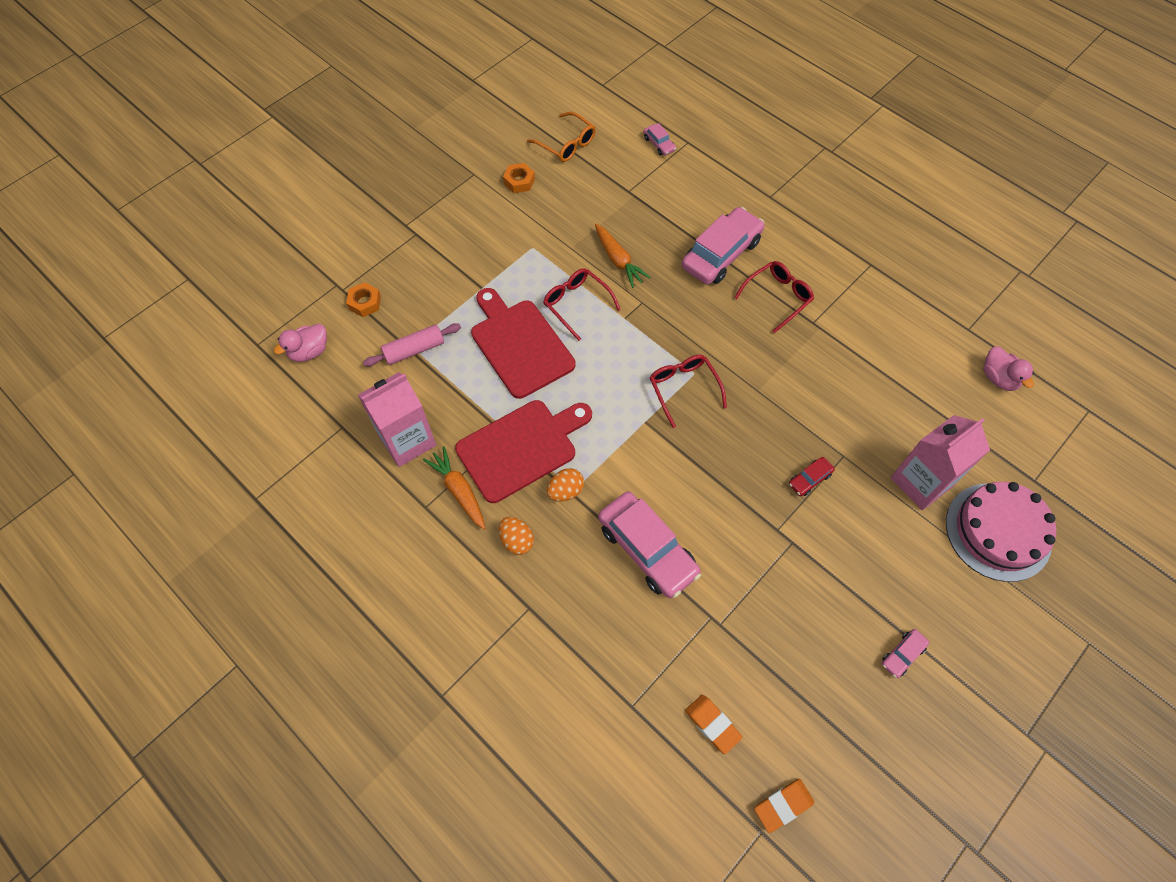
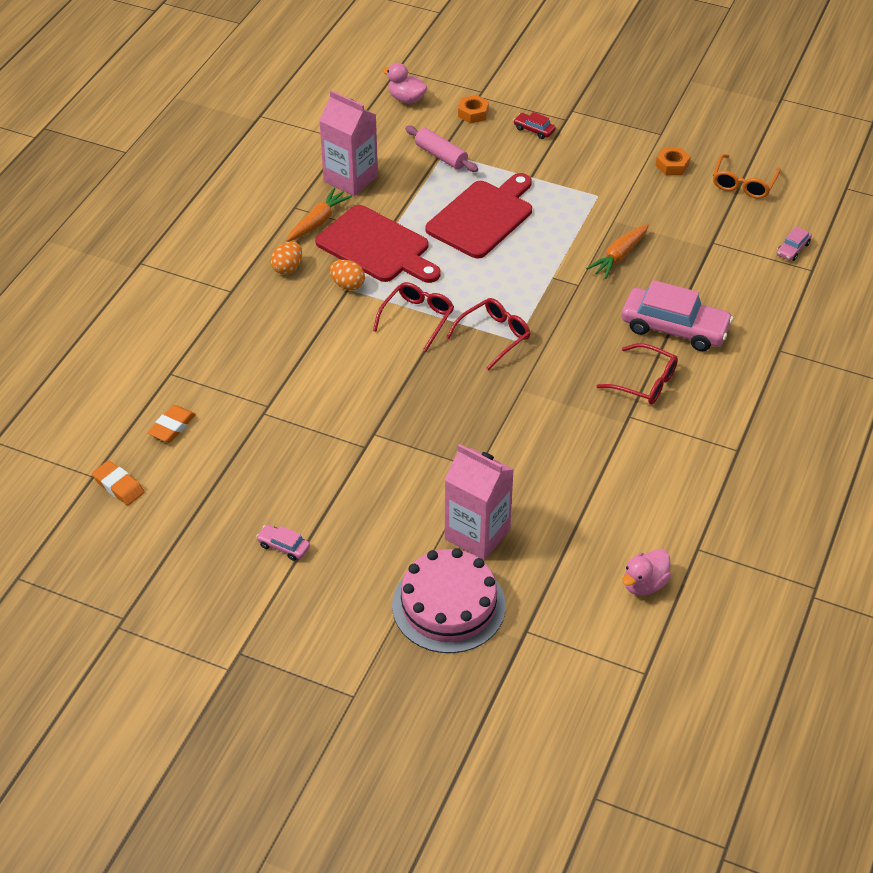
camera: 70 degrees right, 15 degrees down
red glasses [543,268,621,341] -> red glasses moved to [373,282,454,351]
pink car [598,491,701,598] -> none
red car [789,457,835,496] -> red car moved to [513,112,556,139]

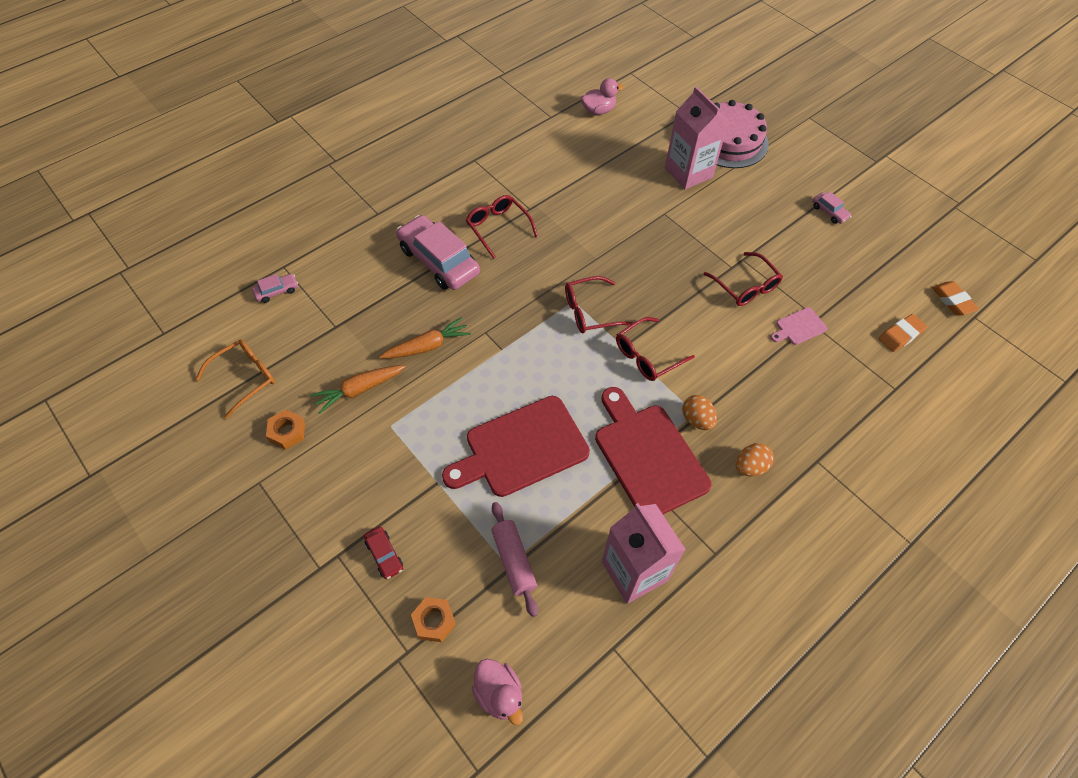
camera: 155 degrees left, 10 degrees up
orange carrot [286,188,352,242] -> orange carrot moved to [310,365,406,414]
none -> red glasses [704,252,783,306]
none -> pink cutting board [771,307,828,345]

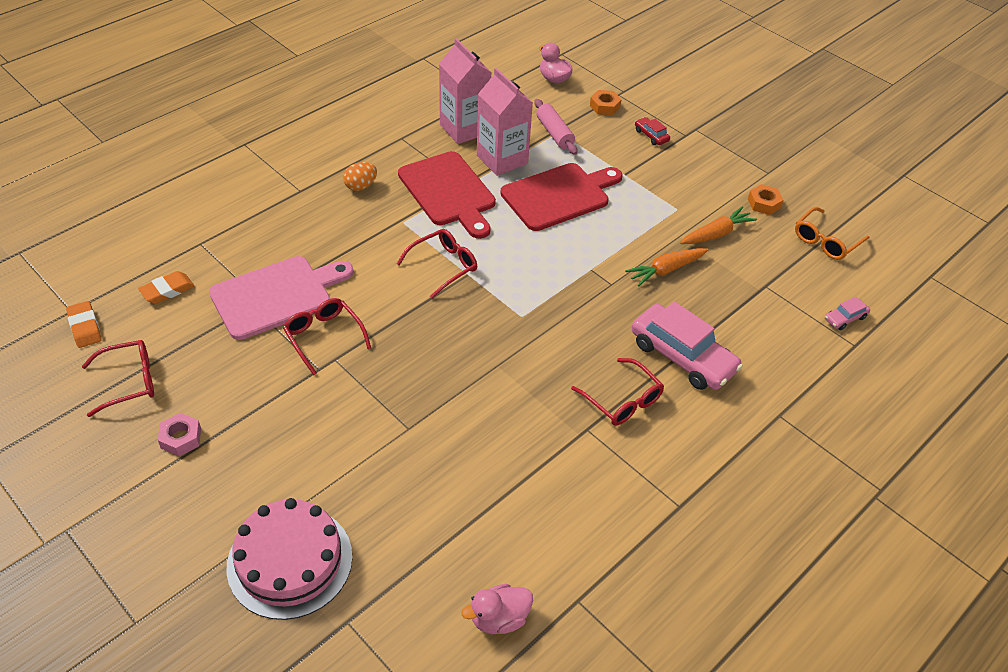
camera: 175 degrees right, 10 degrees down
red glasses [565,276,633,334] -> red glasses moved to [82,340,154,417]
pink carton [665,87,729,189] -> pink carton moved to [477,68,533,176]
orange egg [682,395,717,430] -> none
pink cutting board [771,307,828,345] -> pink cutting board [209,256,354,340], size x2.23
pink car [812,192,852,224] -> pink nut [158,413,201,456]

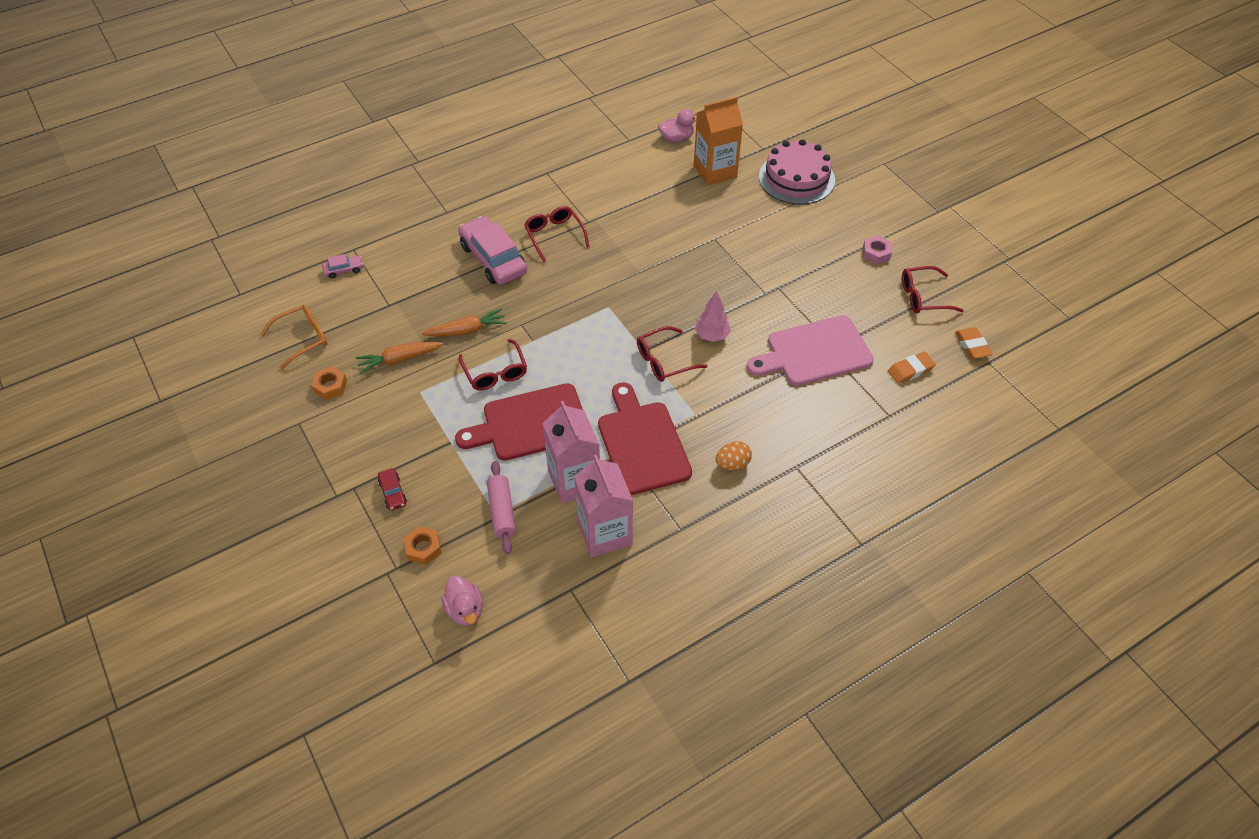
camera: 165 degrees left, 5 degrees up
red glasses [283,298,371,375] -> red glasses moved to [459,339,527,391]
none -> orange carton [694,97,743,186]
none -> pink tree [695,291,731,342]

